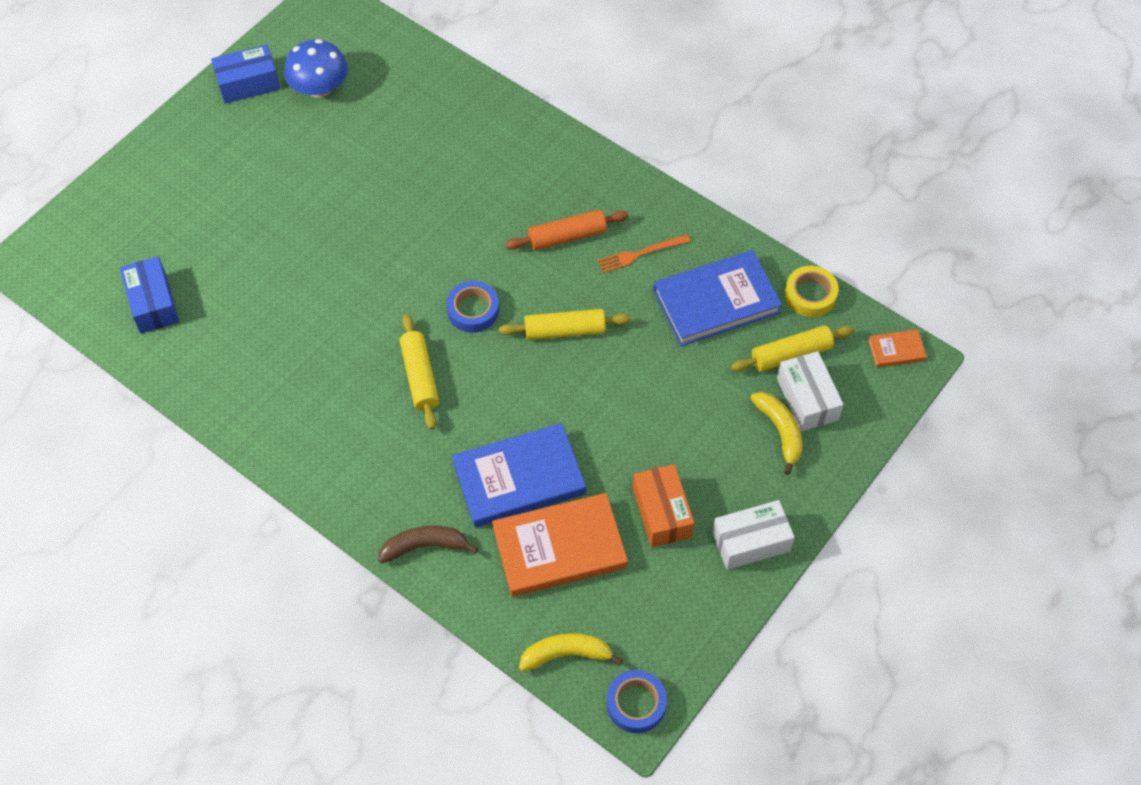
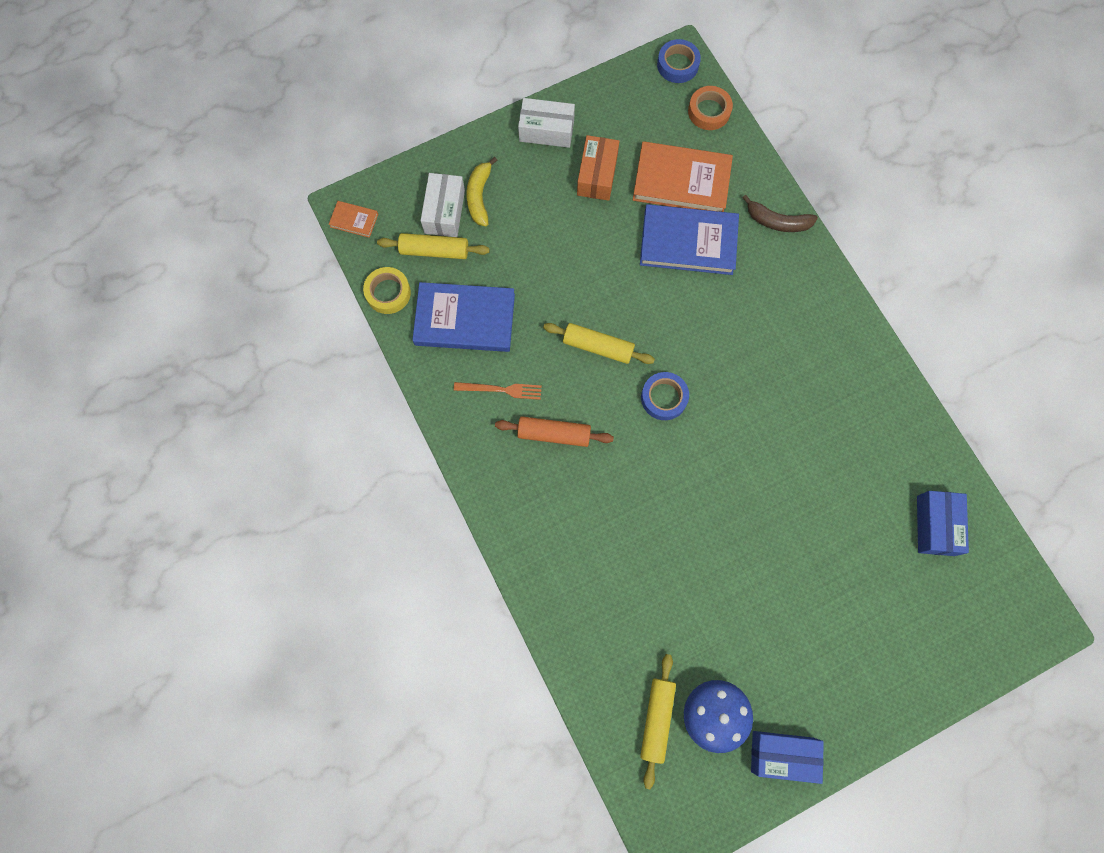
camera: 155 degrees left, 15 degrees up
yellow rolling pin [400,314,439,430] -> yellow rolling pin moved to [640,654,676,789]
yellow banana [519,633,623,671] -> orange tape [688,86,733,130]

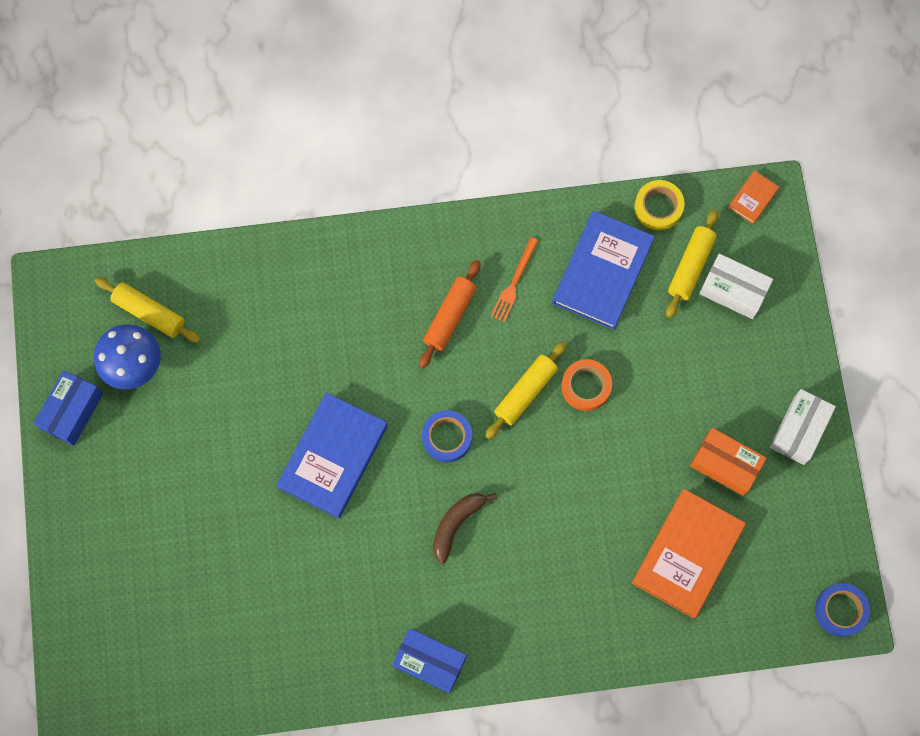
camera: 110 degrees right, 0 degrees up
yellow banana [466,157,497,226] -> none
blue book [640,204,739,275] -> blue book moved to [277,393,388,518]
orange tape [688,86,733,130] -> orange tape moved to [561,359,612,411]
brown banana [742,195,818,232] -> brown banana moved to [433,493,497,564]
blue box [917,491,969,556] -> blue box moved to [392,628,467,693]

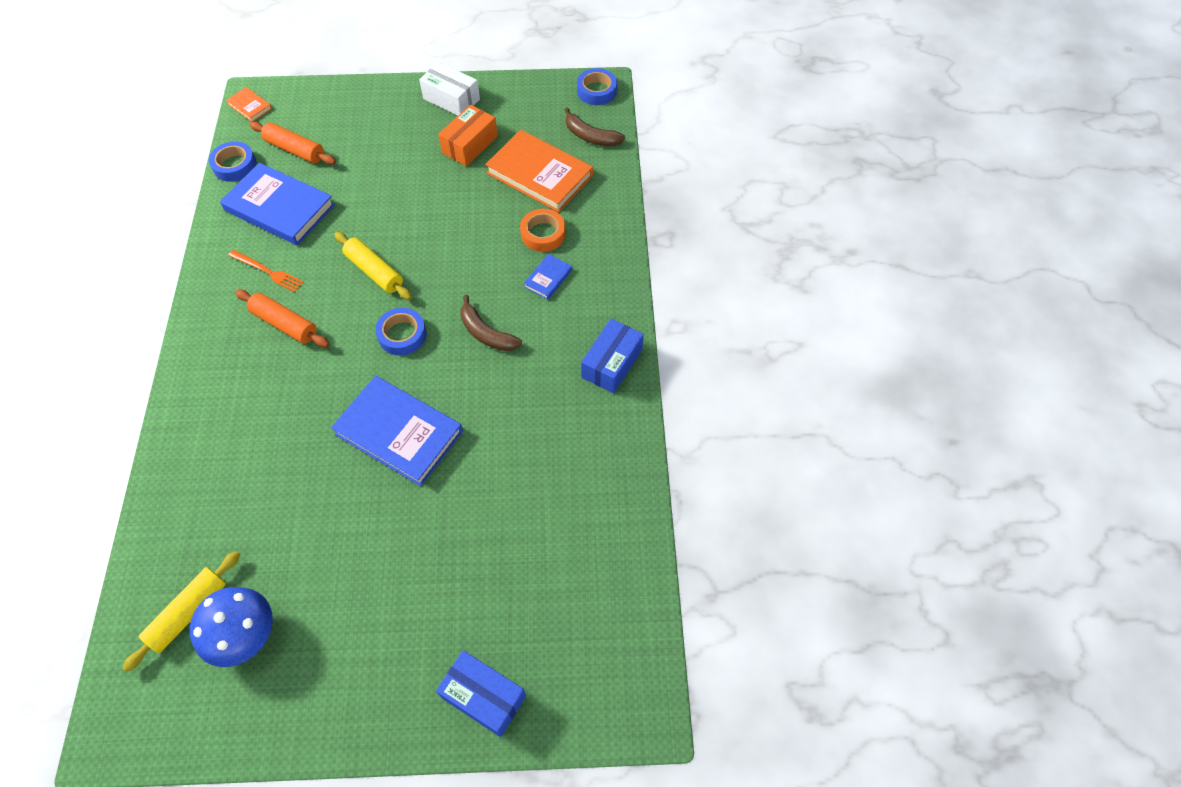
camera: 85 degrees left, 15 degrees down
blue box [34,370,103,446] -> blue box moved to [436,650,526,737]
orange tape [561,359,612,411] -> orange tape moved to [520,209,566,252]
yellow tape [634,180,685,230] -> blue tape [209,141,256,182]
yellow rolling pin [666,209,719,318] -> orange rolling pin [250,122,336,165]
white box [699,253,773,319] -> none
none -> blue book [524,254,572,300]
none -> brown banana [564,108,625,146]

